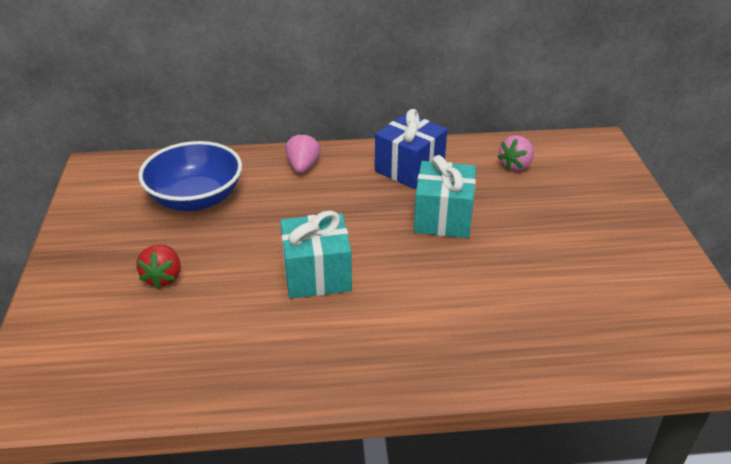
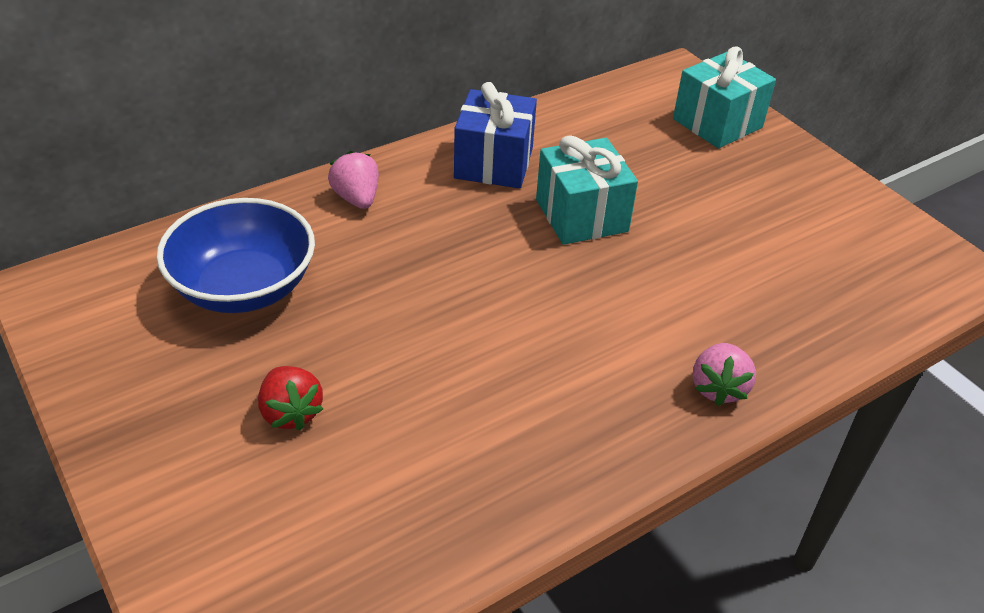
camera: 30 degrees left, 5 degrees up
turquoise gift [280,211,352,298] -> turquoise gift moved to [673,46,776,149]
pink strawberry [498,135,534,171] -> pink strawberry moved to [693,343,756,406]

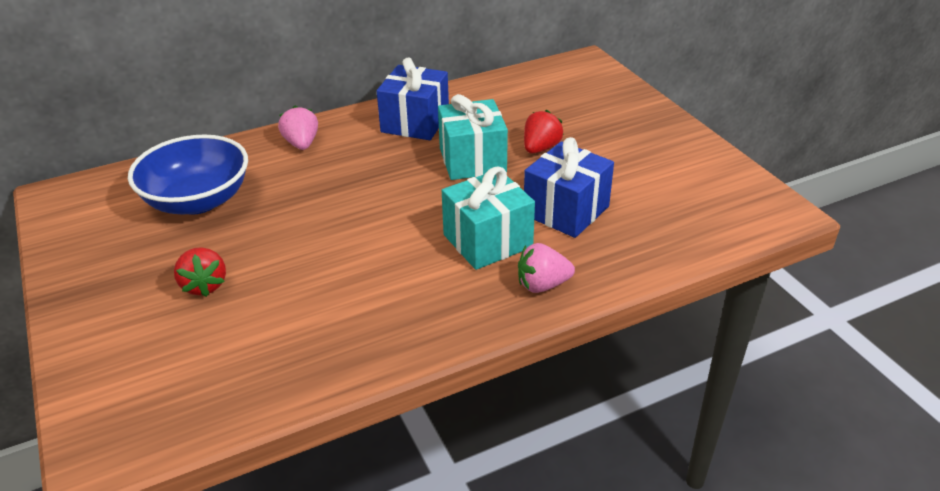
camera: 10 degrees right, 5 degrees down
turquoise gift [673,46,776,149] -> turquoise gift moved to [442,166,535,270]
pink strawberry [693,343,756,406] -> pink strawberry turned 60 degrees clockwise [518,243,575,293]
none -> red strawberry [524,110,564,153]
none -> blue gift [524,137,614,238]

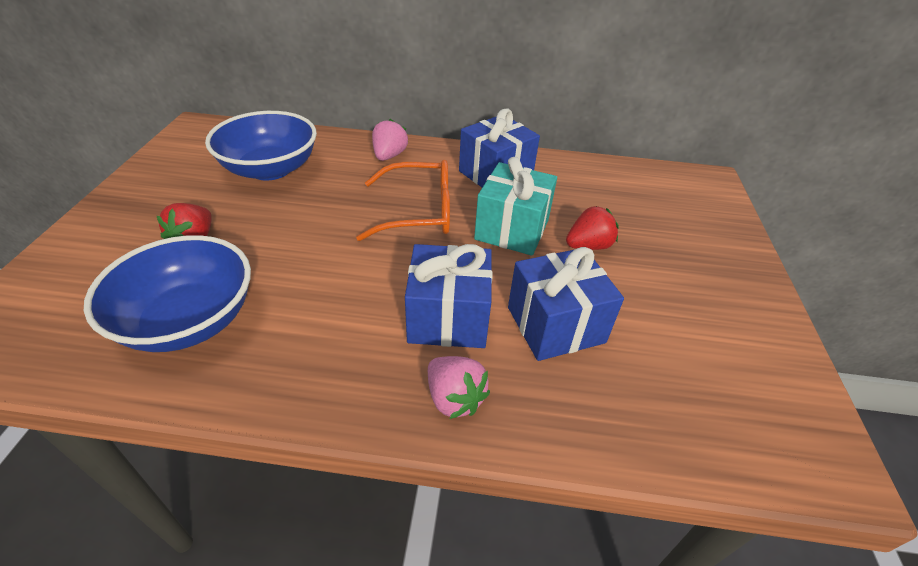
camera: 30 degrees right, 5 degrees up
turquoise gift [442,166,535,270] -> blue gift [405,244,493,348]
pink strawberry [518,243,575,293] -> pink strawberry turned 150 degrees counterclockwise [428,356,490,419]
none -> blue bowl [84,235,251,352]
none -> orange glasses [356,160,450,241]

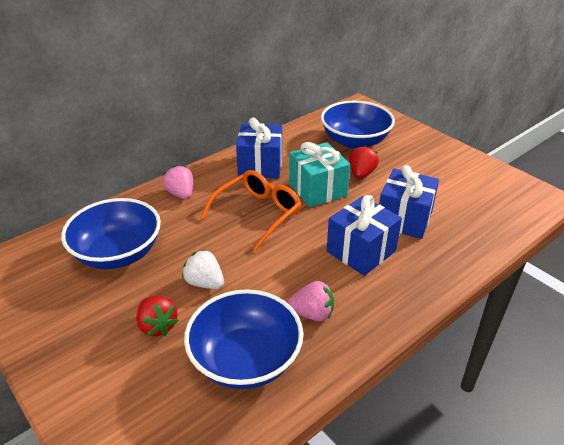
camera: 45 degrees left, 5 degrees down
pink strawberry [428,356,490,419] -> pink strawberry moved to [287,281,334,321]
none -> white strawberry [182,249,224,289]
none -> blue bowl [321,101,395,149]

